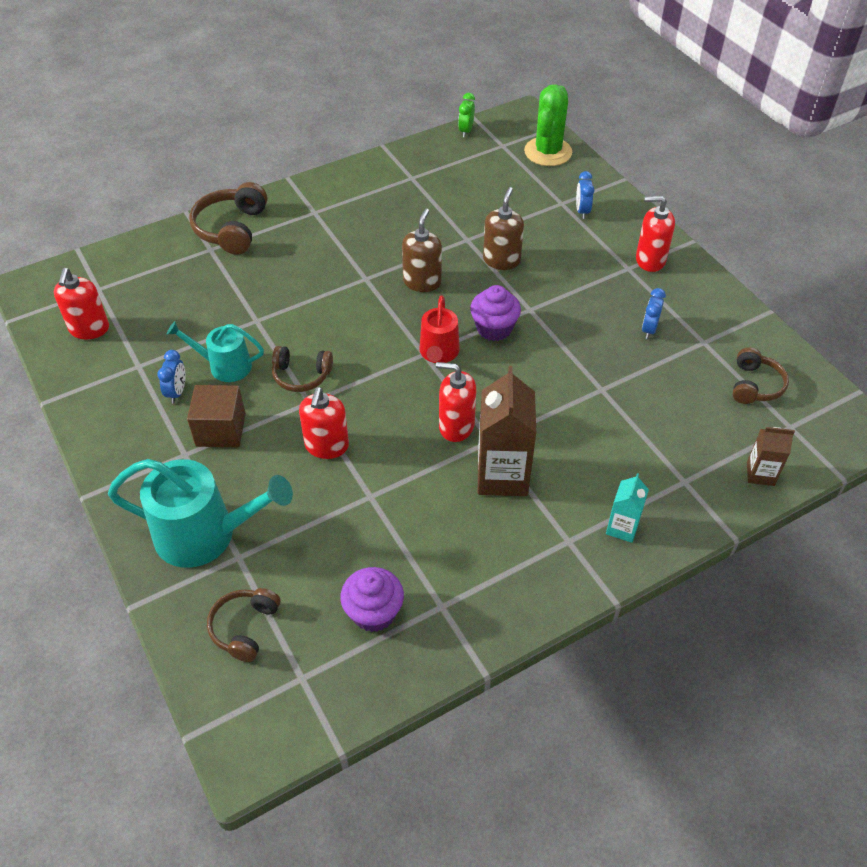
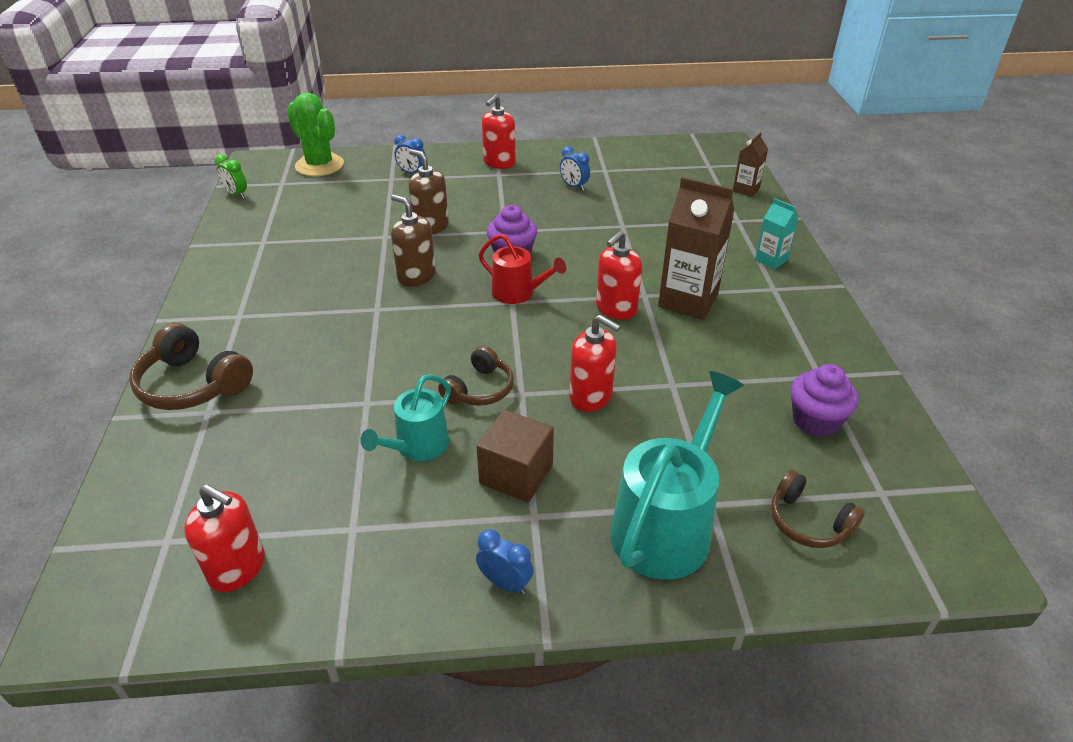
camera: 65 degrees left, 10 degrees down
blue clock [157,350,185,403] -> blue clock moved to [476,529,534,594]
brown headphones [733,347,789,404] -> none

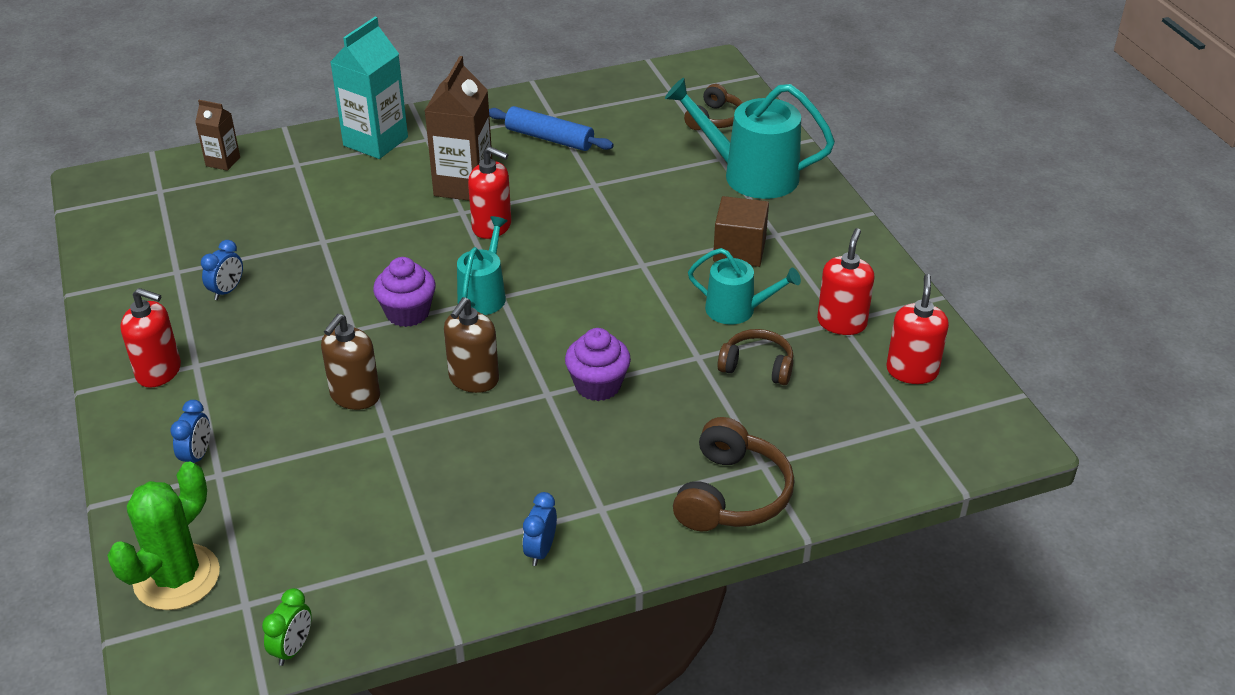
camera: 105 degrees left, 0 degrees up
brown headphones [438,346,514,406] -> brown headphones moved to [717,329,793,385]
blue clock [476,529,534,594] -> blue clock moved to [523,492,557,566]
red watering can [479,234,566,304] -> turquoise watering can [457,216,507,315]
red soap dispenser [569,315,621,412] -> red soap dispenser moved to [817,228,874,335]
turquoise carton [755,198,799,269] -> turquoise carton [330,17,408,159], size x1.88
purple cupcake [791,364,859,437] -> purple cupcake moved to [565,328,631,401]
none -> blue rolling pin [489,106,614,151]

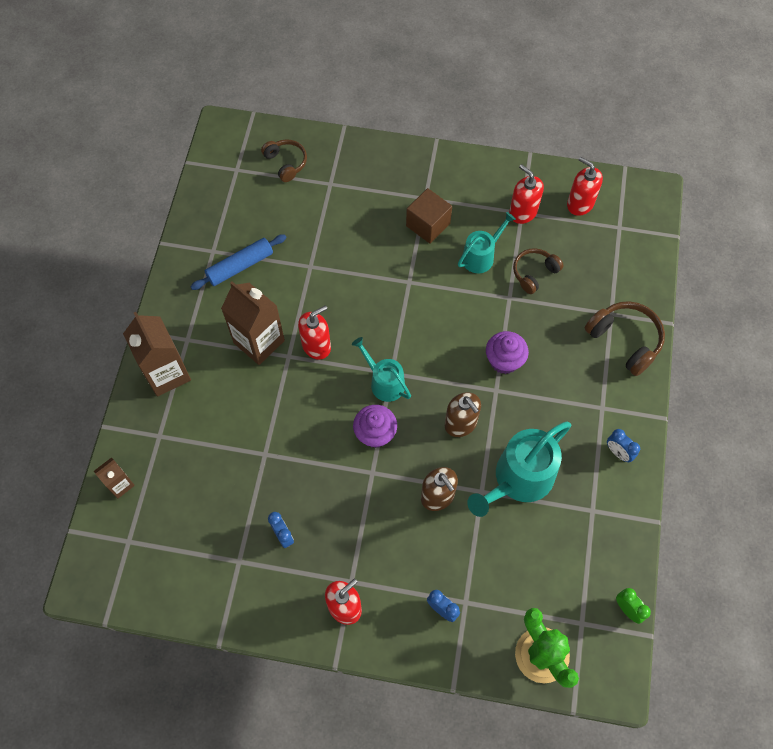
camera: 60 degrees left, 25 degrees up
turquoise carton [330,17,408,159] -> brown carton [123,312,191,396]
turquoise watering can [665,78,835,199] -> turquoise watering can moved to [467,421,571,517]

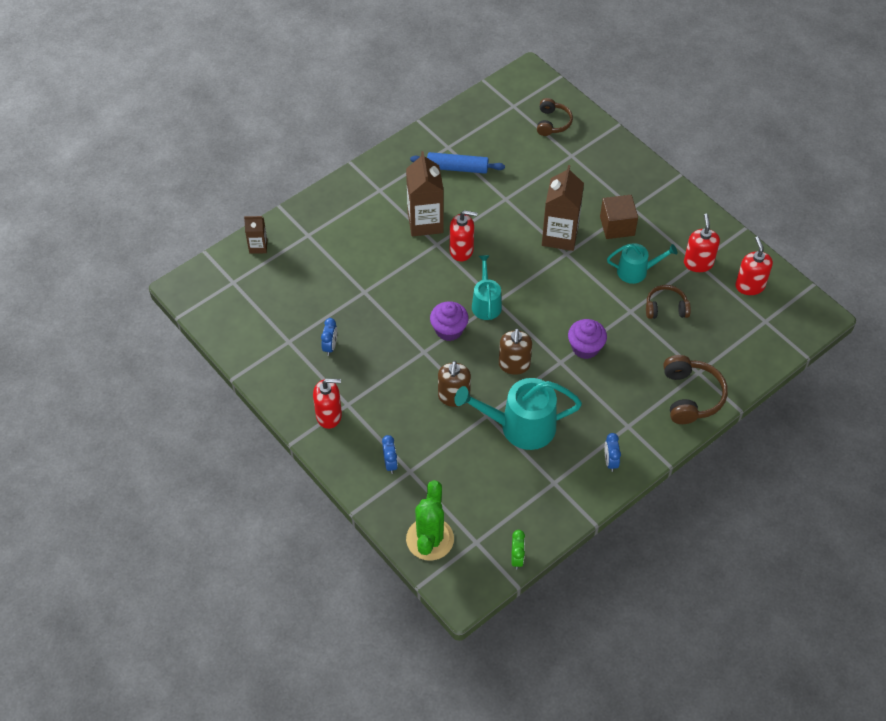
camera: 40 degrees right, 10 degrees down
brown carton [123,312,191,396] -> brown carton moved to [542,165,584,251]

